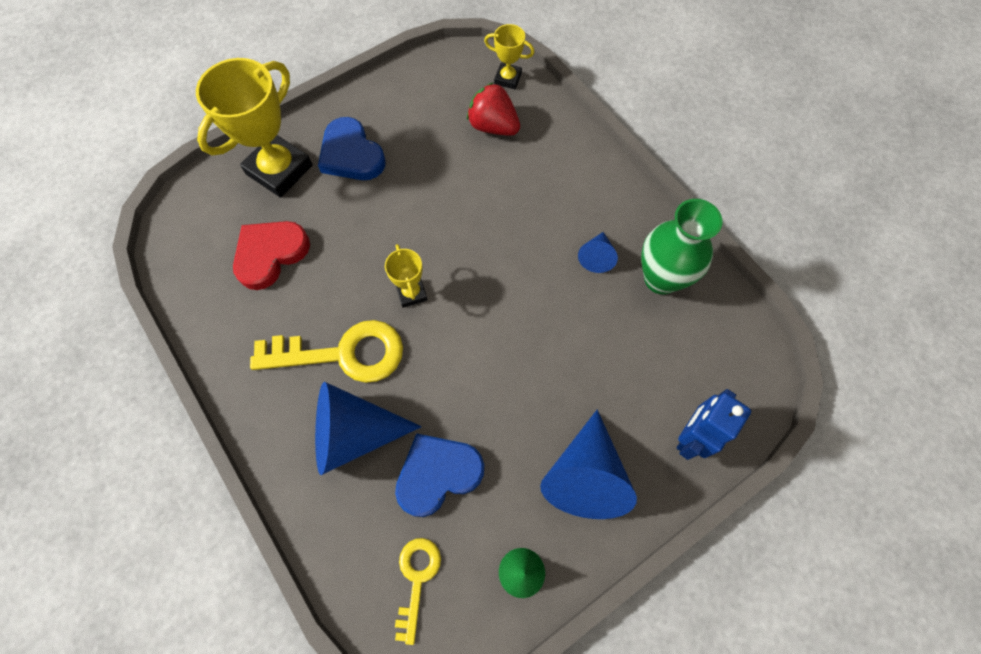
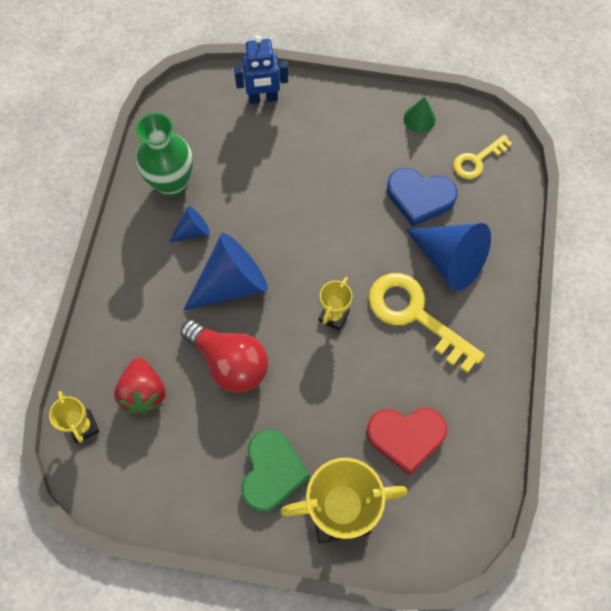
camera: 135 degrees left, 0 degrees up
blue heart [318,117,386,180] -> green heart [241,429,310,512]
blue cone [540,410,637,519] -> blue cone moved to [183,233,268,311]
none -> red light bulb [181,319,268,393]

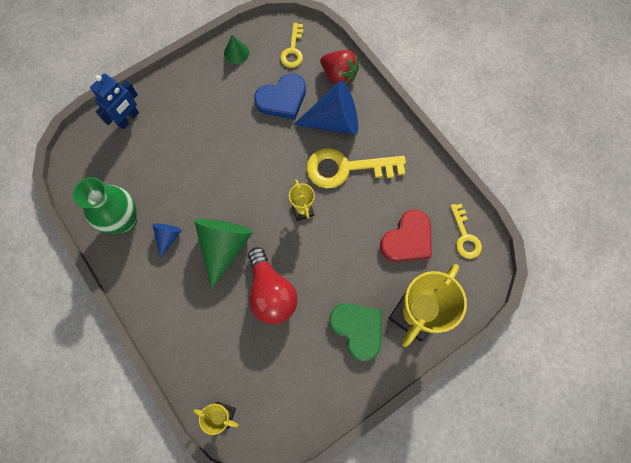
camera: 45 degrees left, 5 degrees up
red strawberry [114,358,166,414] -> red strawberry moved to [320,50,359,85]
red light bulb [181,319,268,393] -> red light bulb turned 75 degrees clockwise [248,247,297,324]
blue cone [183,233,268,311] -> green cone [194,219,253,289]
none -> yellow key [450,204,482,259]

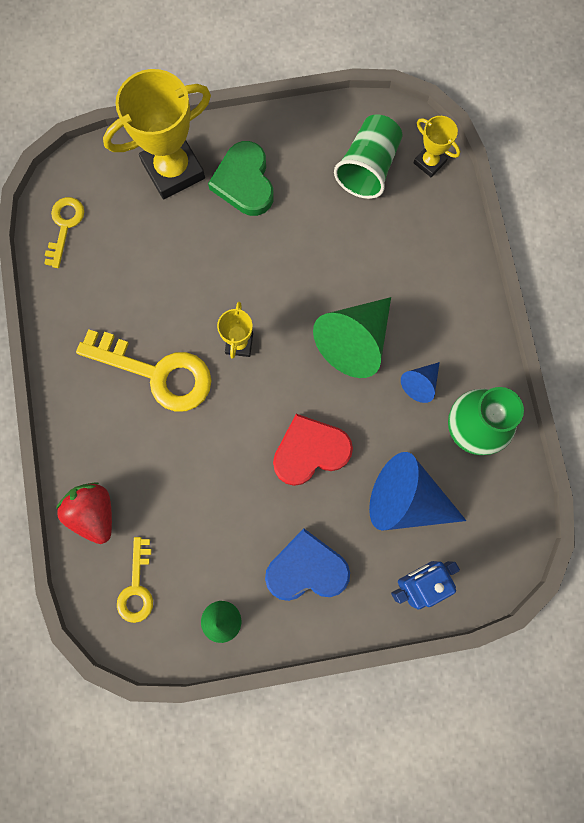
camera: 155 degrees left, 5 degrees up
red light bulb [248,247,297,324] -> none
blue heart [254,73,306,120] -> blue heart moved to [265,528,350,601]
yellow key [280,23,304,68] -> yellow key turned 150 degrees clockwise [117,537,153,623]
blue cone [293,80,358,135] -> blue cone moved to [369,452,466,531]
red heart [380,210,432,262] -> red heart moved to [273,414,353,486]
none -> green cup [334,114,402,199]

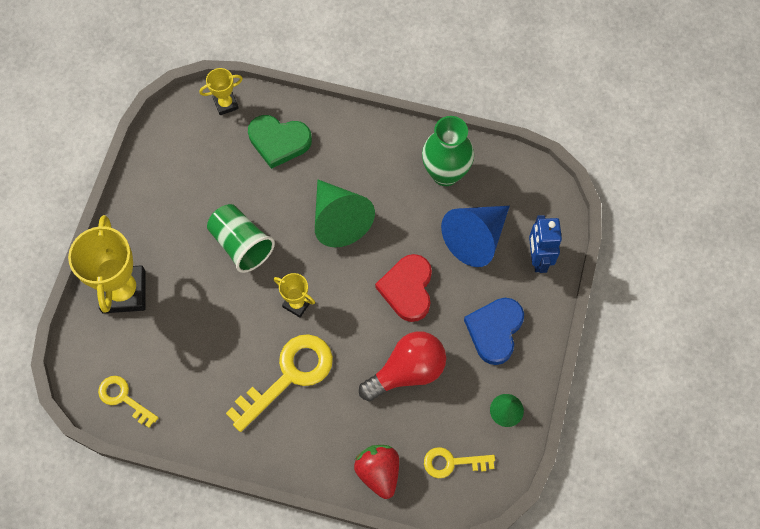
camera: 65 degrees left, 10 degrees down
red strawberry [56,482,112,544] -> red strawberry turned 75 degrees clockwise [354,445,399,499]
yellow key [117,537,153,623] -> yellow key turned 150 degrees clockwise [424,447,495,478]
green heart [208,141,274,216] -> green heart moved to [248,115,312,169]
green cup [334,114,402,199] -> green cup moved to [207,204,275,273]
blue cone [401,362,440,403] -> none
none -> red light bulb [359,331,446,401]

